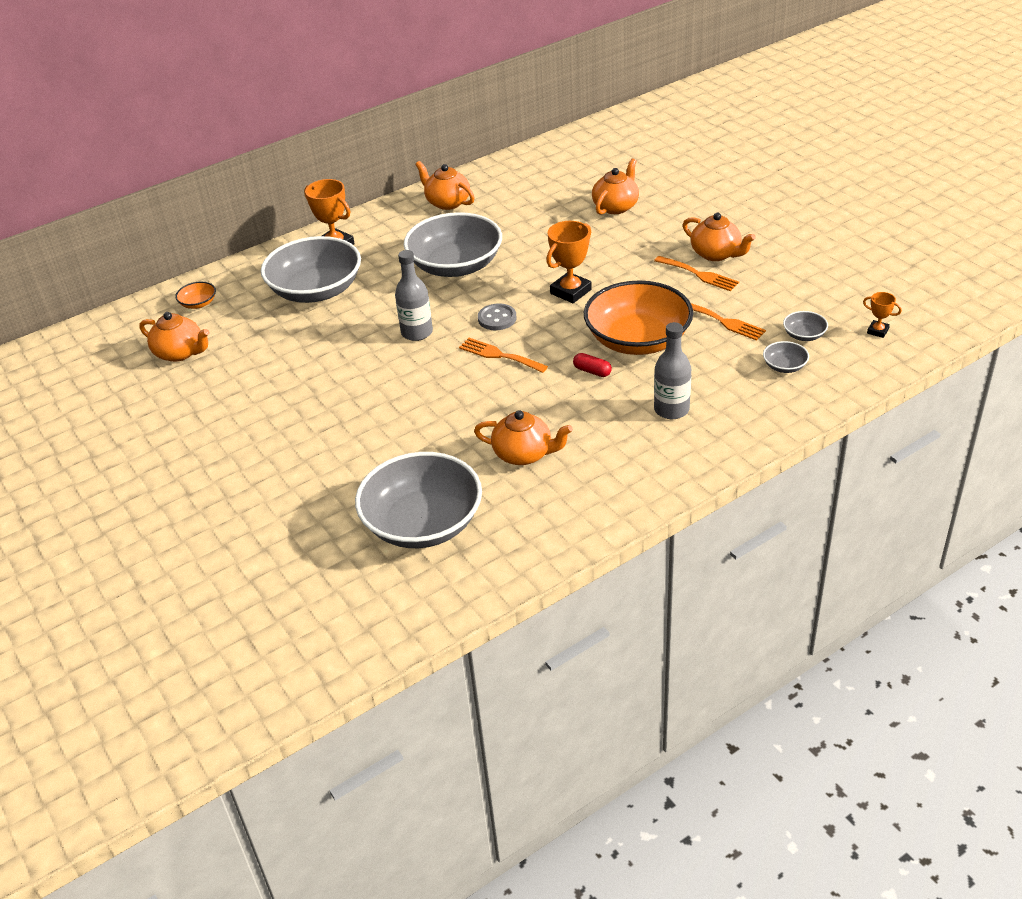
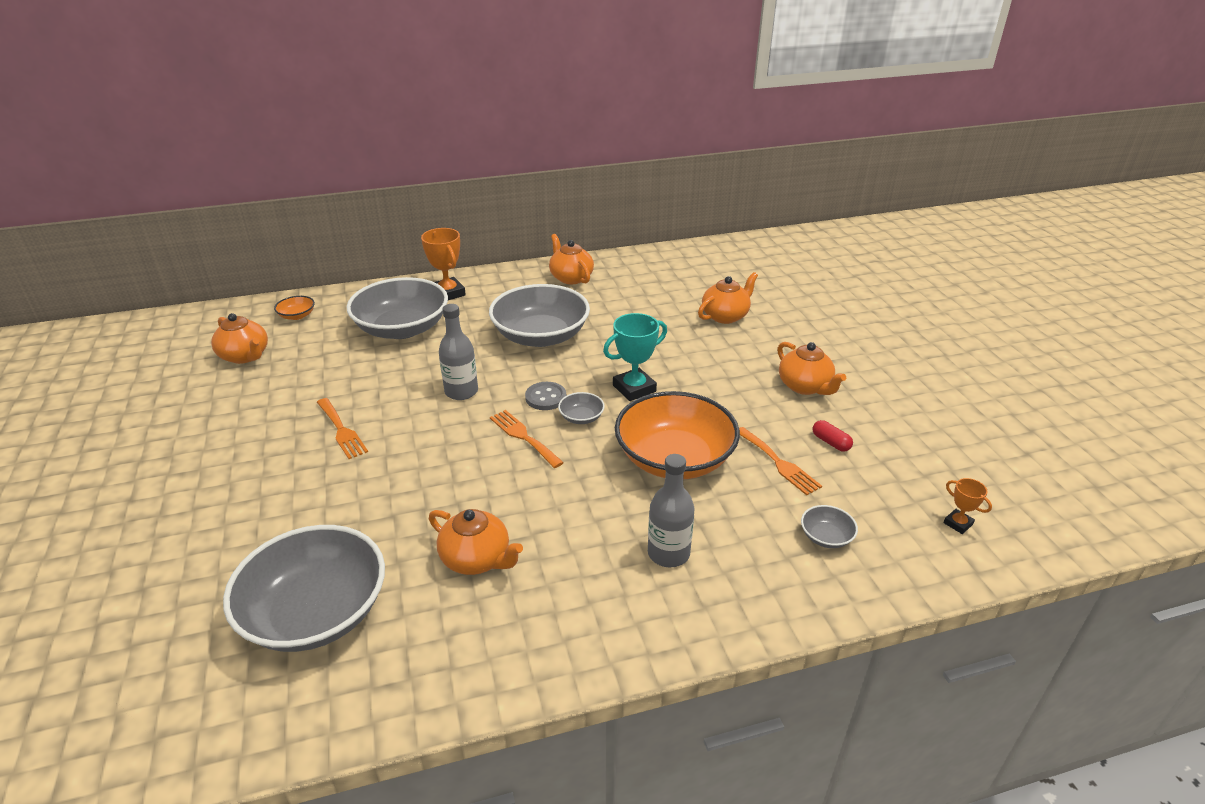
camera: 15 degrees right, 5 degrees down
orange trophy [546,221,592,303] -> turquoise trophy [603,313,667,401]
red capsule [573,353,612,377] -> red capsule moved to [813,420,853,452]
orange fork [654,256,739,291] -> orange fork moved to [317,398,368,459]
grey bowl [783,311,828,341] -> grey bowl moved to [558,392,605,424]

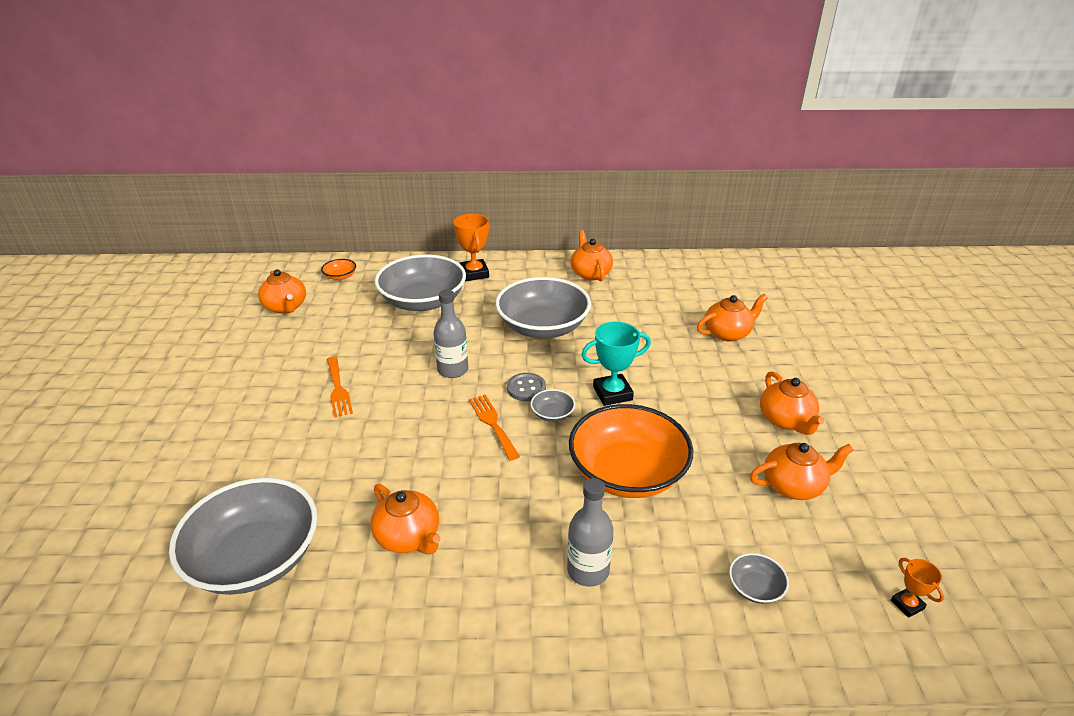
camera: 15 degrees right, 0 degrees up
orange fork [739,427,822,495] -> none
red capsule [813,420,853,452] -> orange teapot [750,443,853,500]

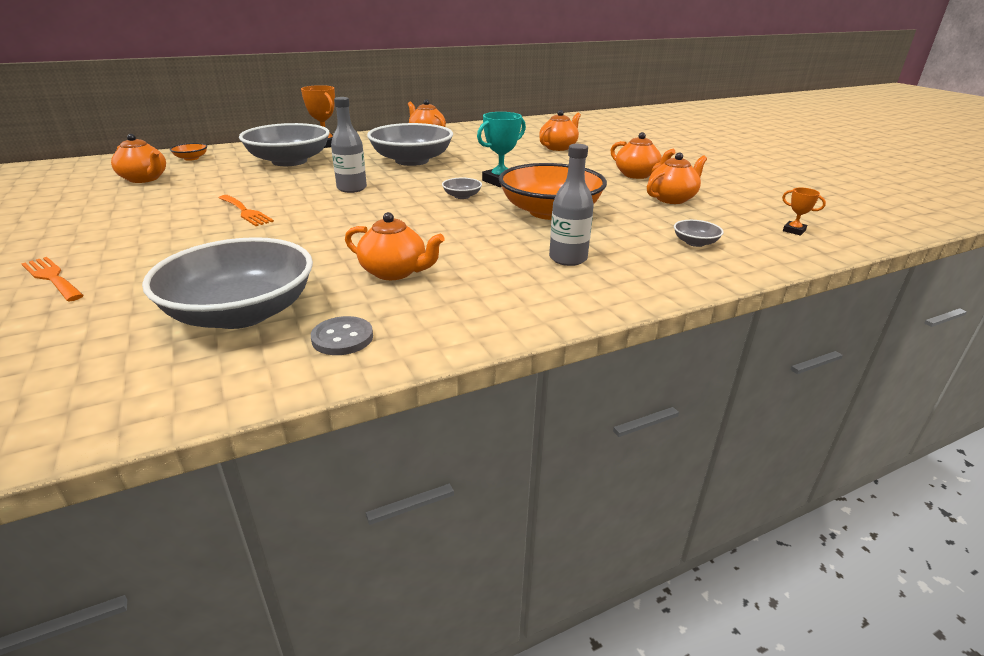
camera: 25 degrees left, 5 degrees down
orange fork [469,394,520,461] -> orange fork moved to [21,257,84,301]
grey button [507,373,546,401] -> grey button moved to [311,316,373,355]

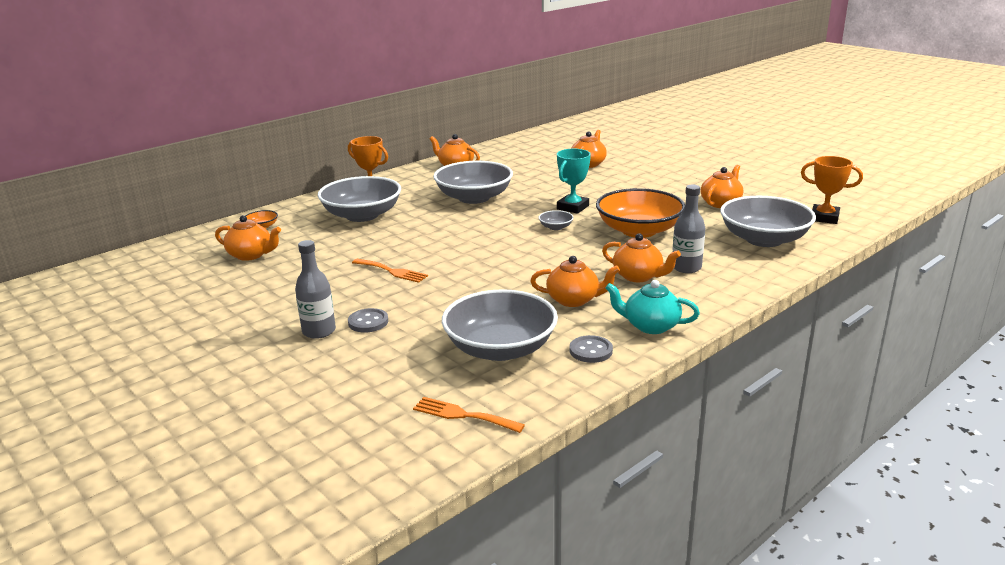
camera: 15 degrees left, 5 degrees down
orange fork [21,257,84,301] -> orange fork moved to [413,397,525,433]
grey bottle [331,97,367,193] -> grey bottle moved to [295,240,336,339]
orange teapot [611,132,676,179] -> orange teapot moved to [602,233,681,282]
grey bowl [674,220,724,247] -> grey bowl [720,196,816,247], size x2.47
orange trophy [782,188,826,236] -> orange trophy [801,156,863,224], size x1.88
none -> grey button [348,308,388,332]
none -> turquoise teapot [606,280,700,334]

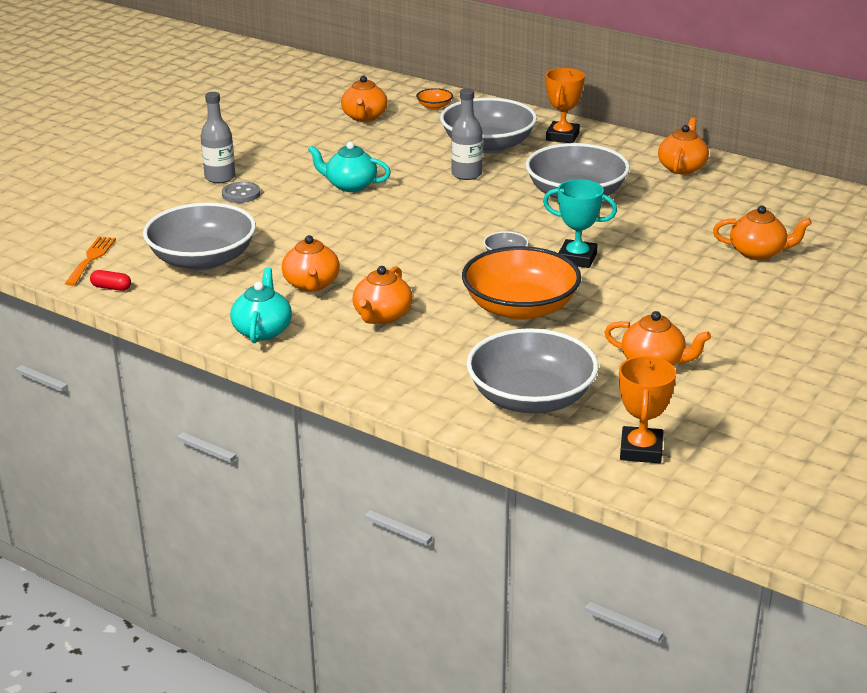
camera: 75 degrees right, 5 degrees up
orange fork [352,259,428,283] -> turquoise teapot [308,142,391,192]
grey button [570,335,613,363] -> none
grey bottle [672,185,705,273] -> grey bottle moved to [451,88,483,180]
none -> red capsule [90,270,131,291]

